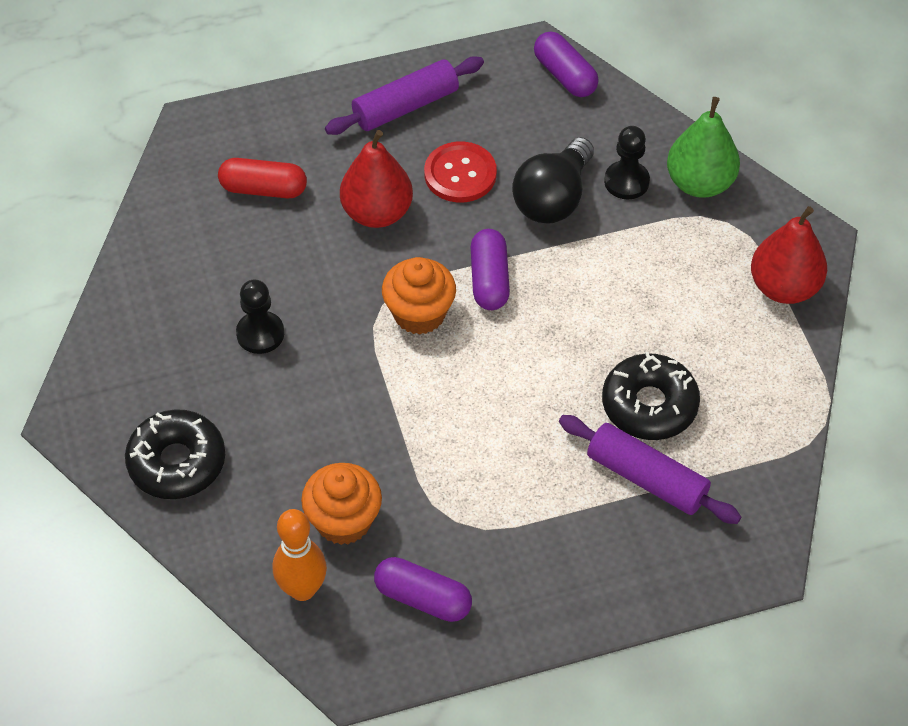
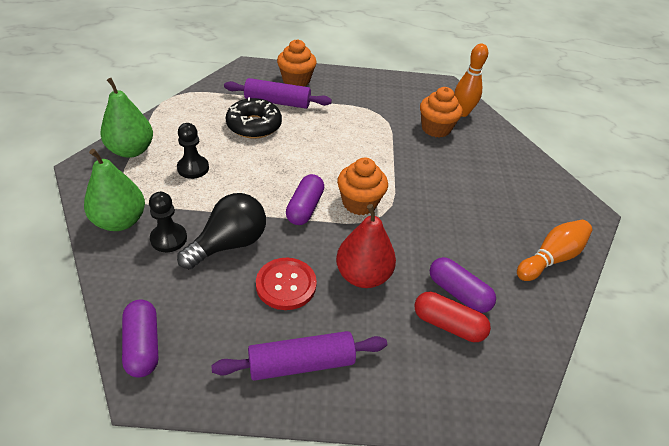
camera: 165 degrees left, 10 degrees down
black donut [125,409,225,499] -> none
black pawn [236,280,284,354] -> black pawn moved to [177,123,209,179]
purple capsule [374,557,472,622] -> purple capsule moved to [430,257,496,313]
purple rolling pin [559,415,741,524] -> purple rolling pin turned 45 degrees counterclockwise [224,78,332,109]
red pear [751,206,827,304] -> green pear [100,78,153,158]
none -> orange cupcake [277,39,317,86]
none -> orange bowling pin [517,220,592,281]

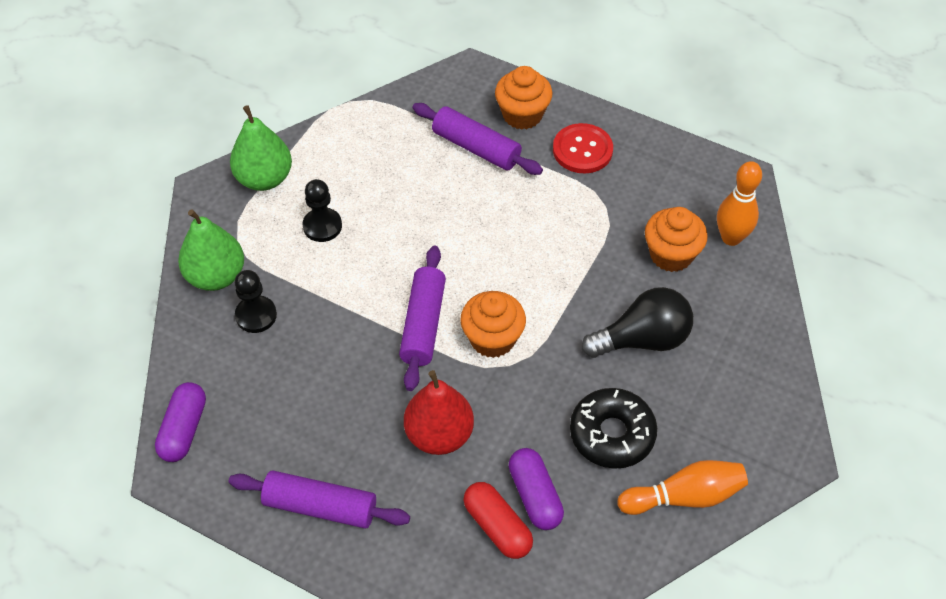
camera: 30 degrees right, 10 degrees up
black light bulb [177,193,266,269] -> black light bulb moved to [582,287,693,358]
black donut [226,97,282,138] -> black donut moved to [570,388,657,469]
red button [256,258,317,310] -> red button moved to [553,123,613,173]
purple capsule [286,174,324,225] -> purple rolling pin [399,246,446,391]

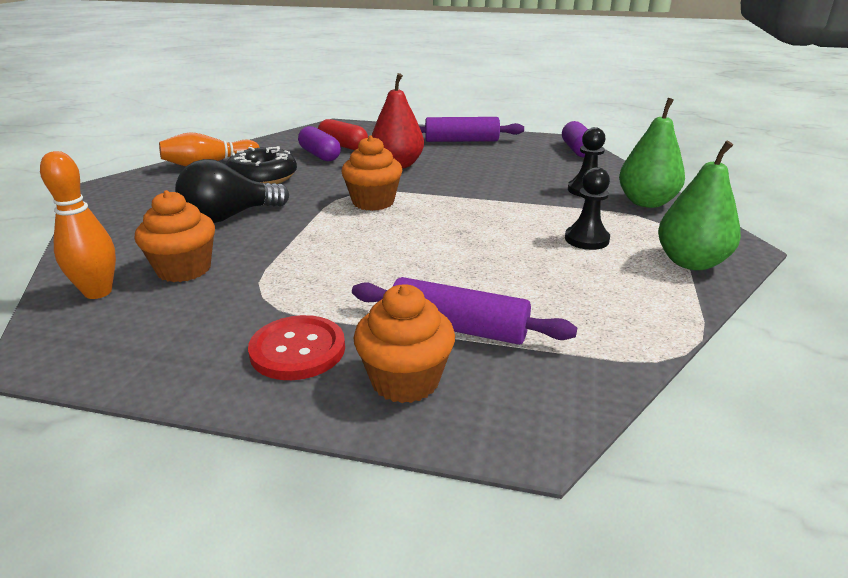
camera: 165 degrees right, 25 degrees down
purple rolling pin [399,246,446,391] -> none

